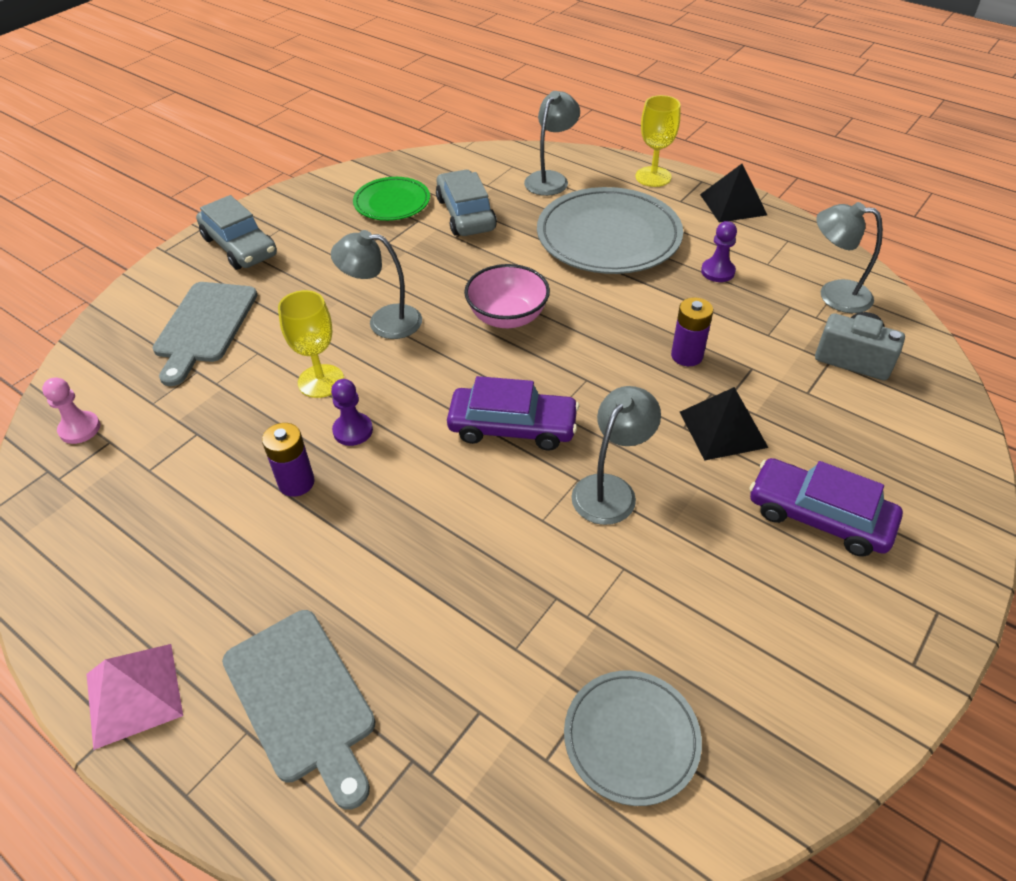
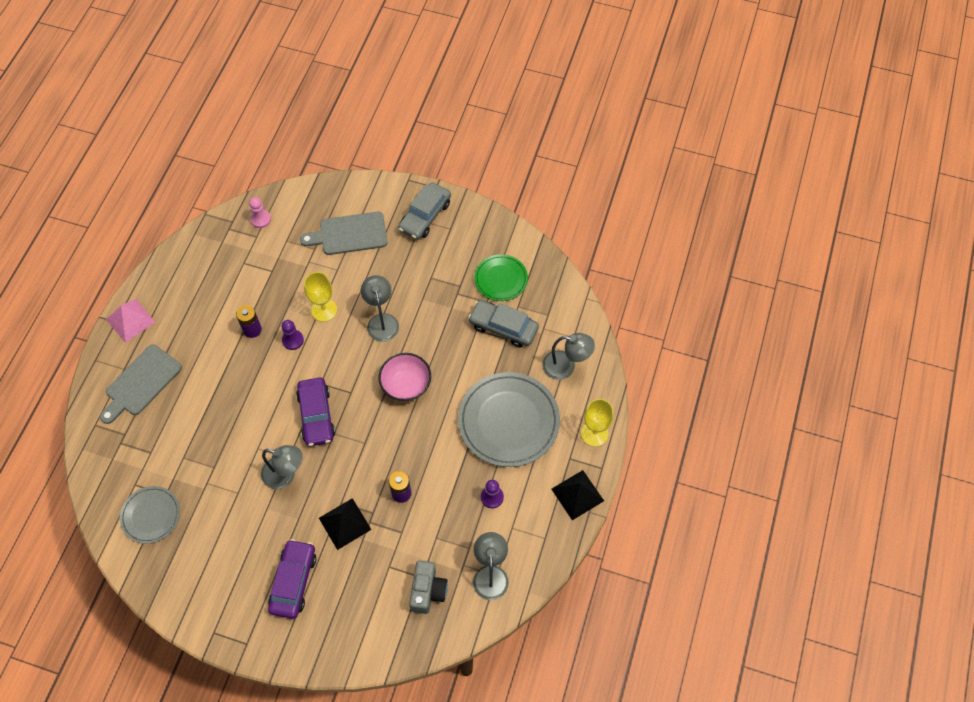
camera: 70 degrees right, 15 degrees up
grey car [436,170,497,236] -> grey car turned 120 degrees counterclockwise [468,300,539,348]

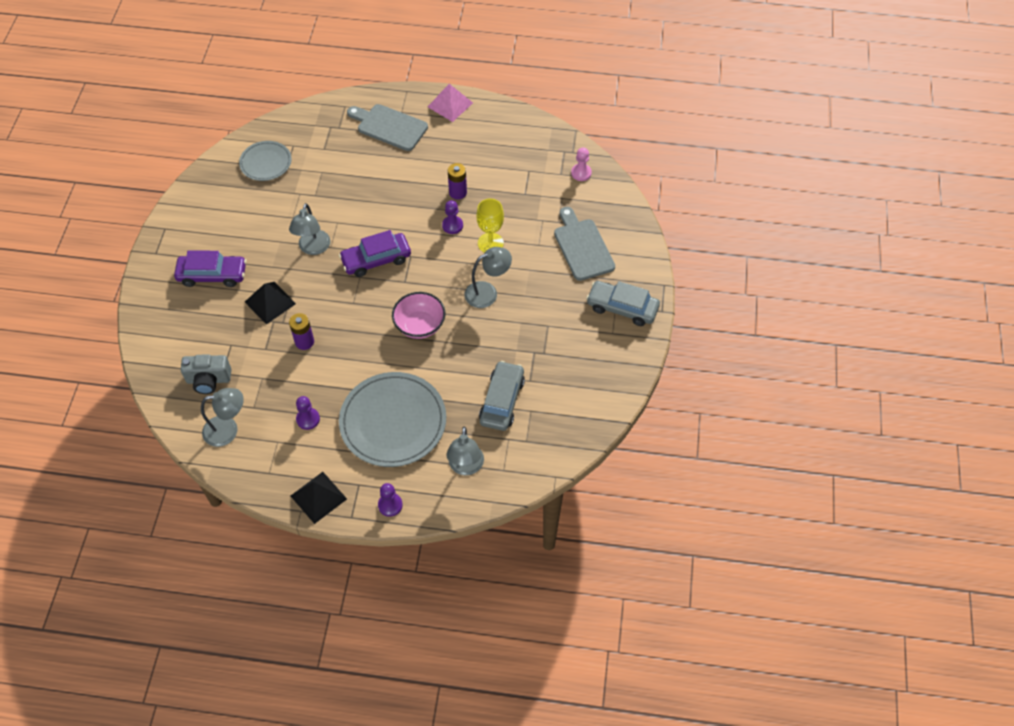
camera: 80 degrees right, 5 degrees down
green plate [474,254,528,301] -> none
yellow goblet [581,399,614,447] -> purple pawn [378,483,403,517]

